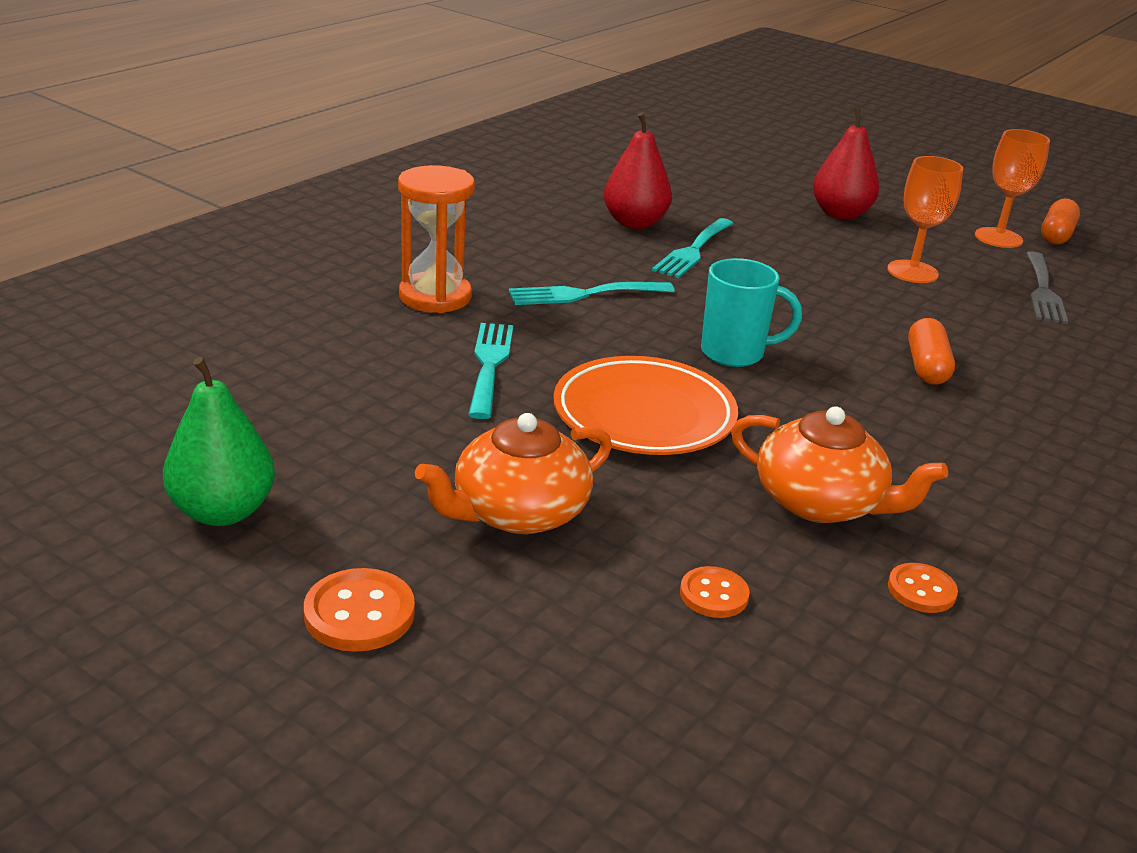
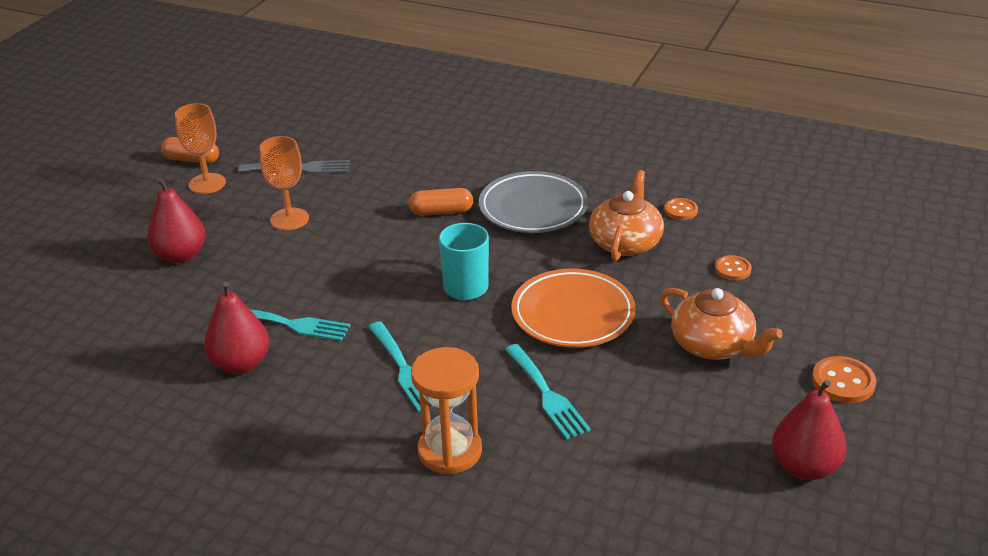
camera: 100 degrees left, 5 degrees up
green pear [163,357,275,526] -> red pear [772,380,847,480]
turquoise fork [468,323,513,419] -> turquoise fork turned 105 degrees counterclockwise [505,344,591,439]
none -> grey plate [479,171,588,233]

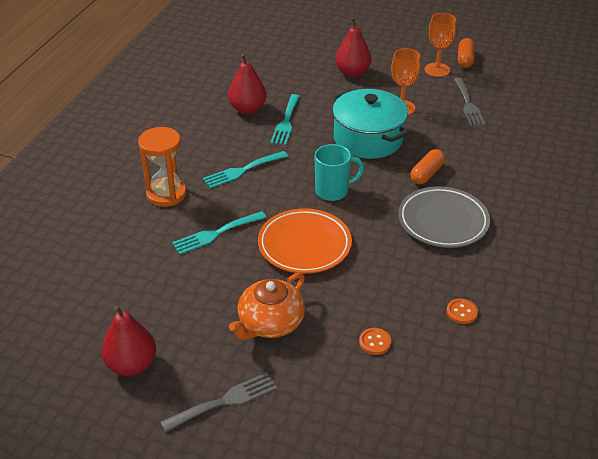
camera: 85 degrees right, 5 degrees up
orange capsule [408,188,473,216] -> orange capsule turned 45 degrees clockwise [411,149,445,184]
orange teapot [589,170,664,261] -> none
orange button [812,356,876,403] -> grey fork [160,372,277,432]
none -> turquoise pot [332,89,409,159]

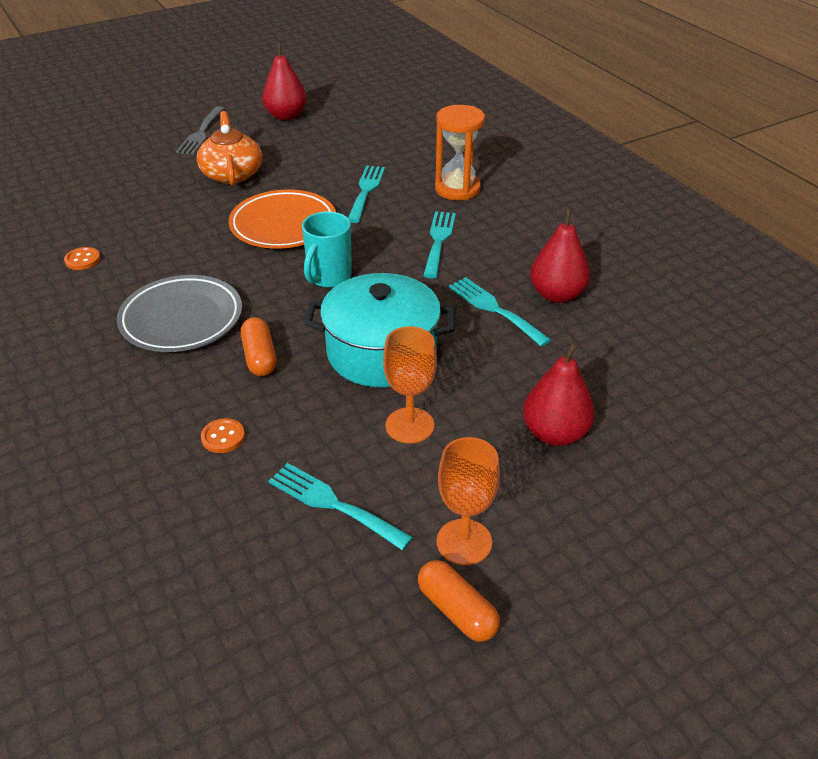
camera: 130 degrees right, 0 degrees up
orange button [359,328,391,355] -> orange button moved to [201,418,245,453]
grey fork [454,77,485,126] -> turquoise fork [268,463,413,550]

